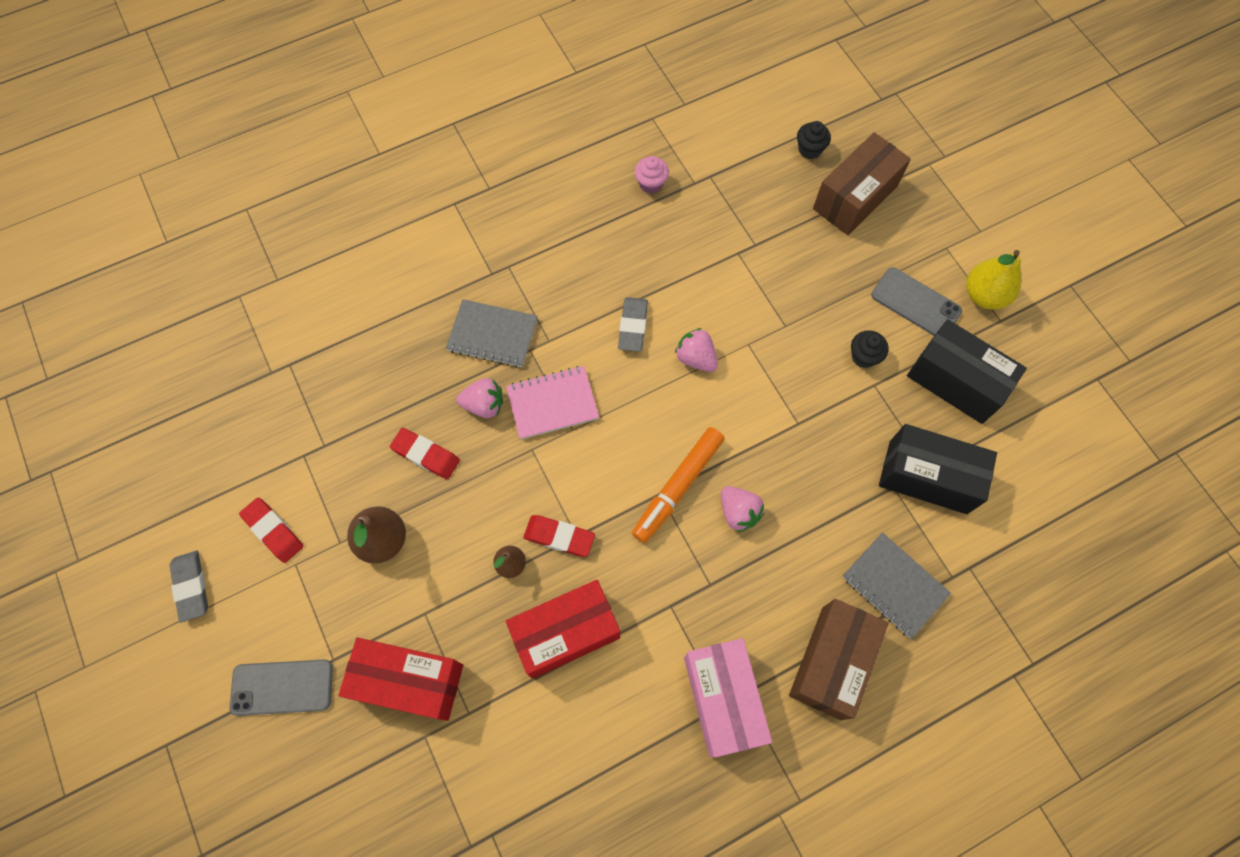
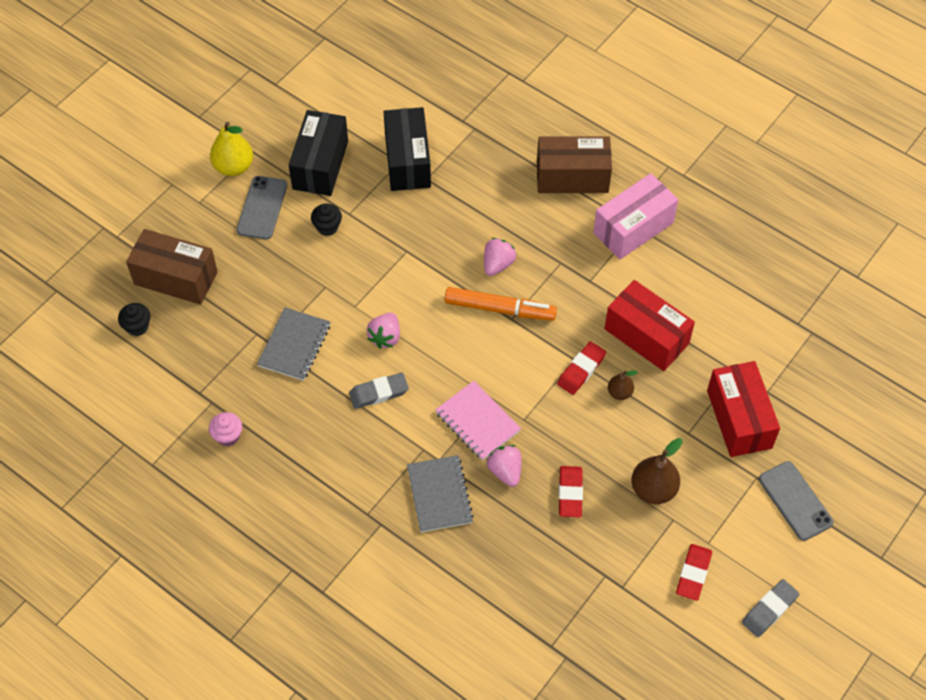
camera: 115 degrees left, 10 degrees down
red eraser [523,515,595,557] -> red eraser turned 45 degrees clockwise [557,341,606,395]
grey notebook [843,532,951,638] -> grey notebook moved to [257,307,330,381]

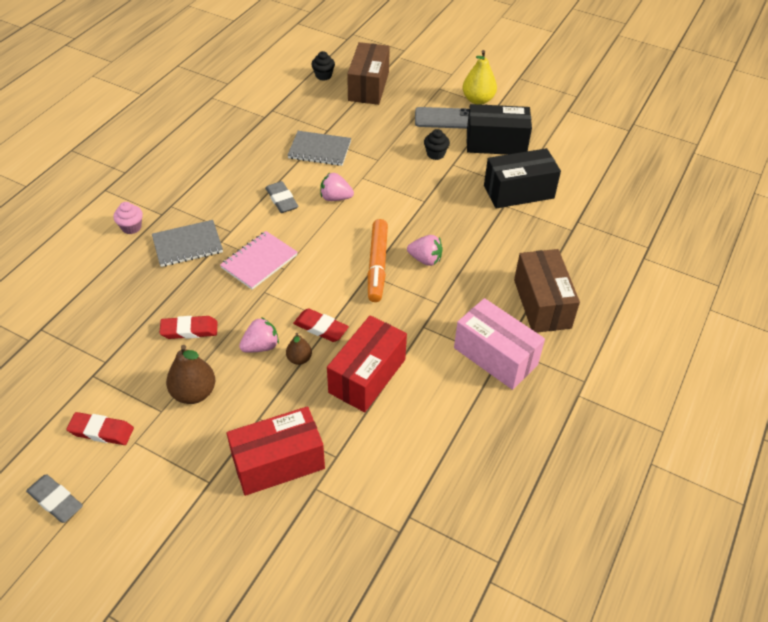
camera: 80 degrees right, 10 degrees down
pink cupcake [209,412,243,446] -> pink cupcake moved to [113,202,143,234]
pink strawberry [487,445,522,487] -> pink strawberry moved to [239,317,279,353]
grey phone [759,461,833,541] -> none

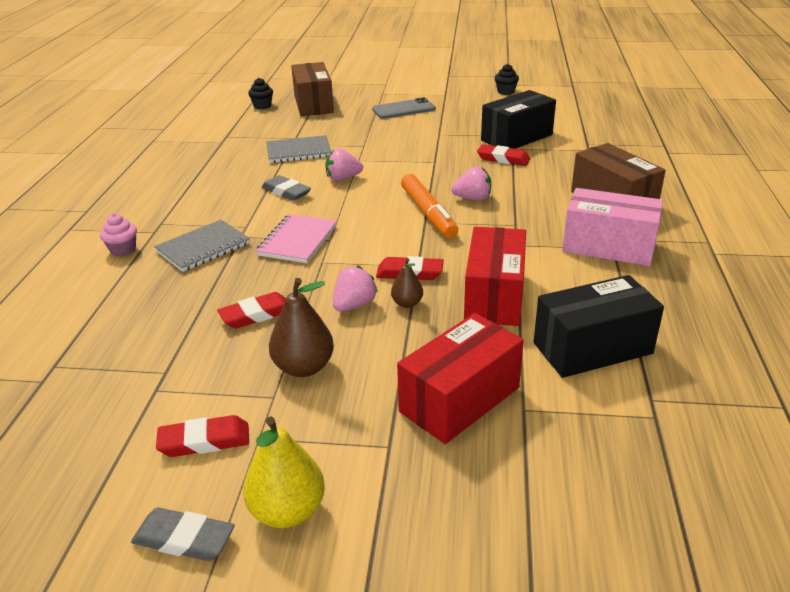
camera: 20 degrees left, 15 degrees down
black cupcake [424,129,450,160] -> black cupcake moved to [495,64,519,95]
yellow pear [463,50,497,105] -> yellow pear moved to [243,416,325,528]
black box [467,104,532,155] -> black box moved to [534,275,664,378]
none -> red eraser [477,144,530,166]

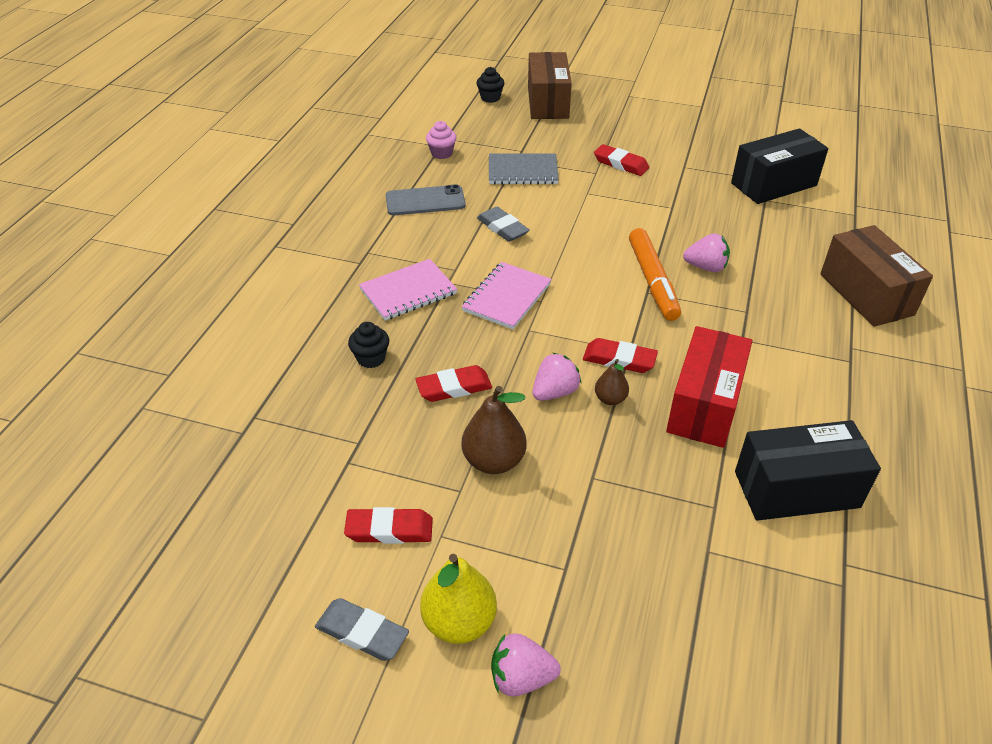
camera: 10 degrees right, 10 degrees up
pink cupcake [100,213,137,257] -> pink cupcake moved to [426,121,457,159]
grey notebook [154,220,250,272] -> pink notebook [359,259,457,321]
pink strawberry [325,148,363,181] -> pink strawberry moved to [491,633,561,697]
grey phone [372,98,436,119] -> grey phone moved to [386,184,466,215]
red box [397,313,524,444] -> none
red eraser [477,144,530,166] -> red eraser moved to [594,144,649,176]
black cupcake [495,64,519,95] -> black cupcake moved to [348,322,389,368]
pink box [562,188,663,266] -> none

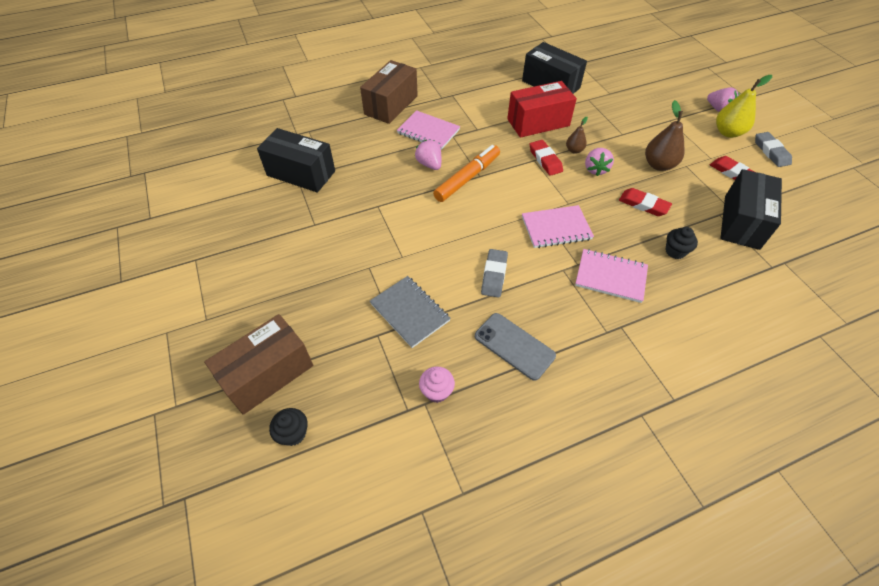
camera: 130 degrees left, 10 degrees up
pink strawberry [533,353,581,401] -> pink strawberry turned 90 degrees counterclockwise [585,148,614,176]
red eraser [594,144,649,176] -> none
none -> pink notebook [397,110,460,150]
none -> black box [720,169,782,250]

